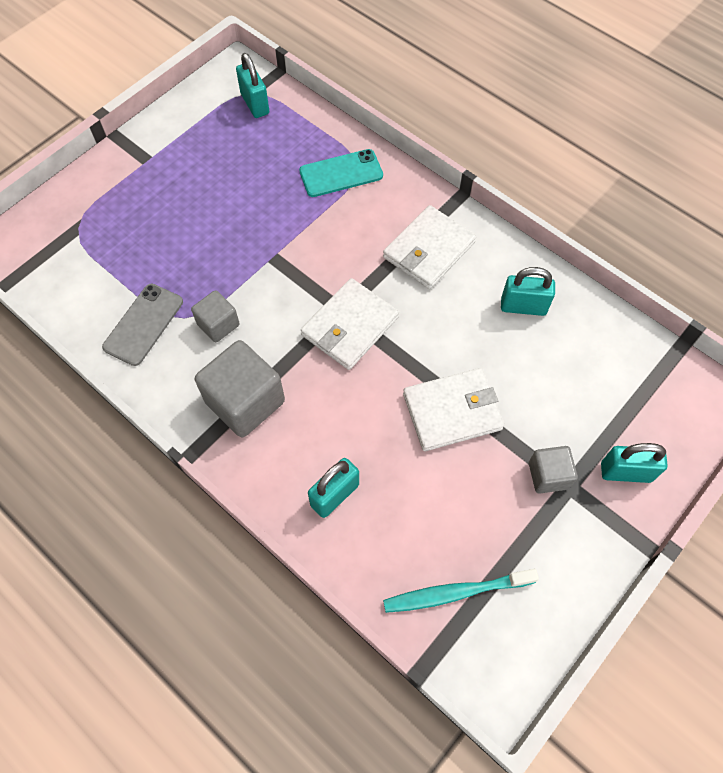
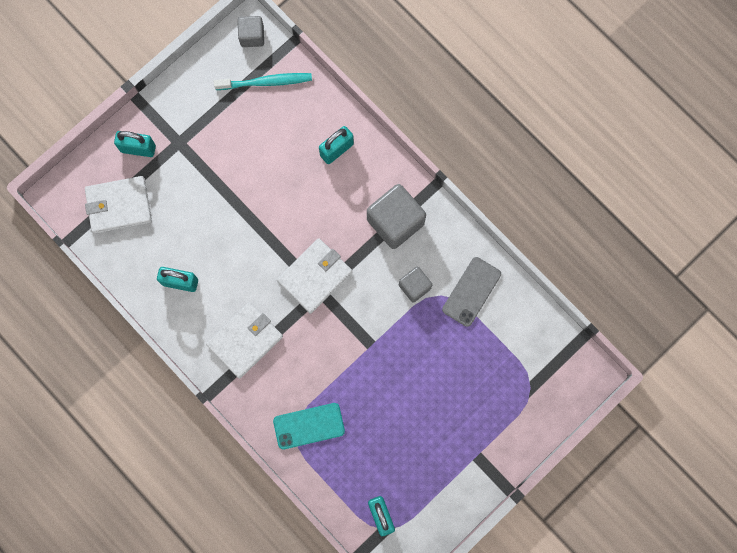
camera: 175 degrees left, 15 degrees up
white wallet [403,368,504,451] -> white wallet moved to [85,176,152,234]
grey cube [529,446,578,493] -> grey cube moved to [238,16,264,47]

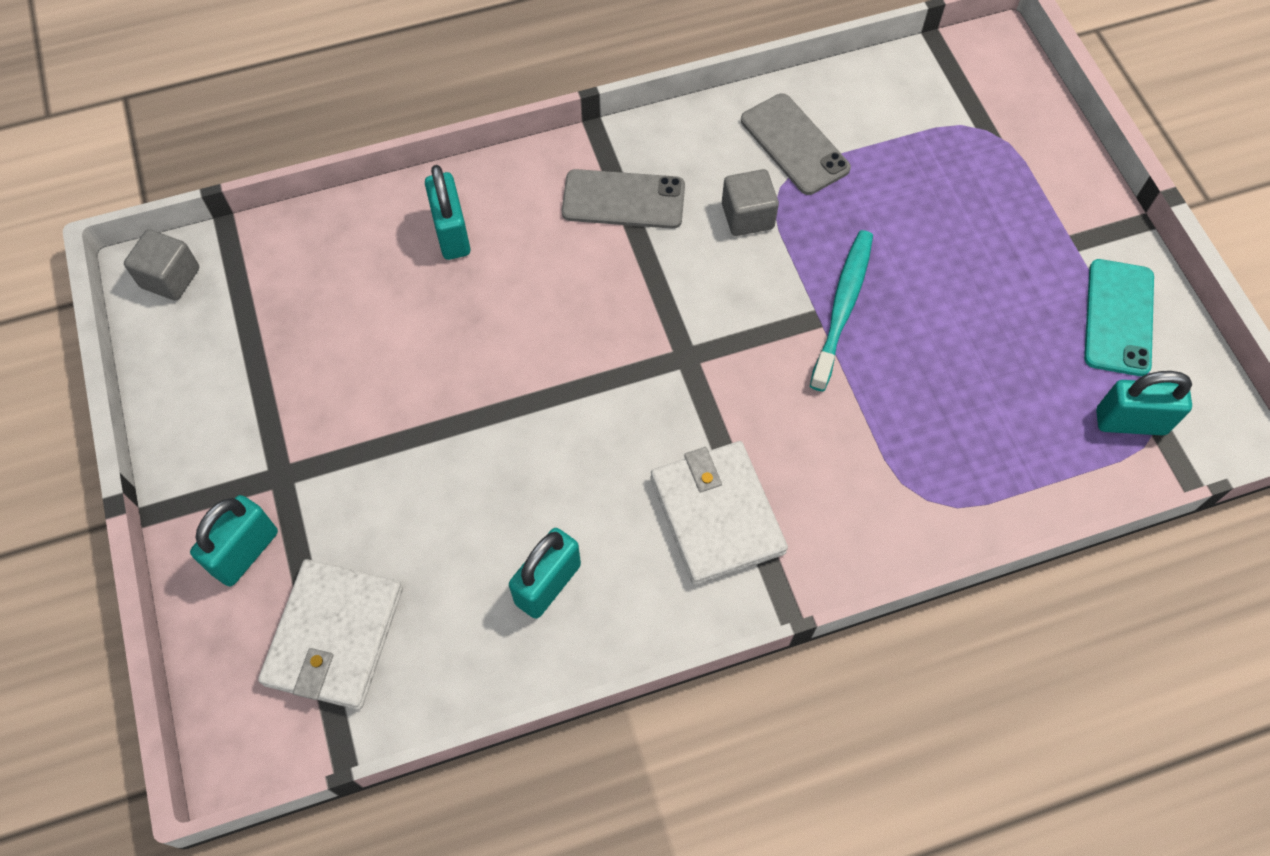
camera: 65 degrees left, 15 degrees down
turquoise toothbrush [214,73,312,90] -> turquoise toothbrush moved to [810,230,873,391]
turquoise phone [273,403,345,450] -> turquoise phone moved to [1084,259,1154,376]
white wallet [277,238,352,314] -> none
grey cube [367,184,426,249] -> grey phone [562,169,685,229]

